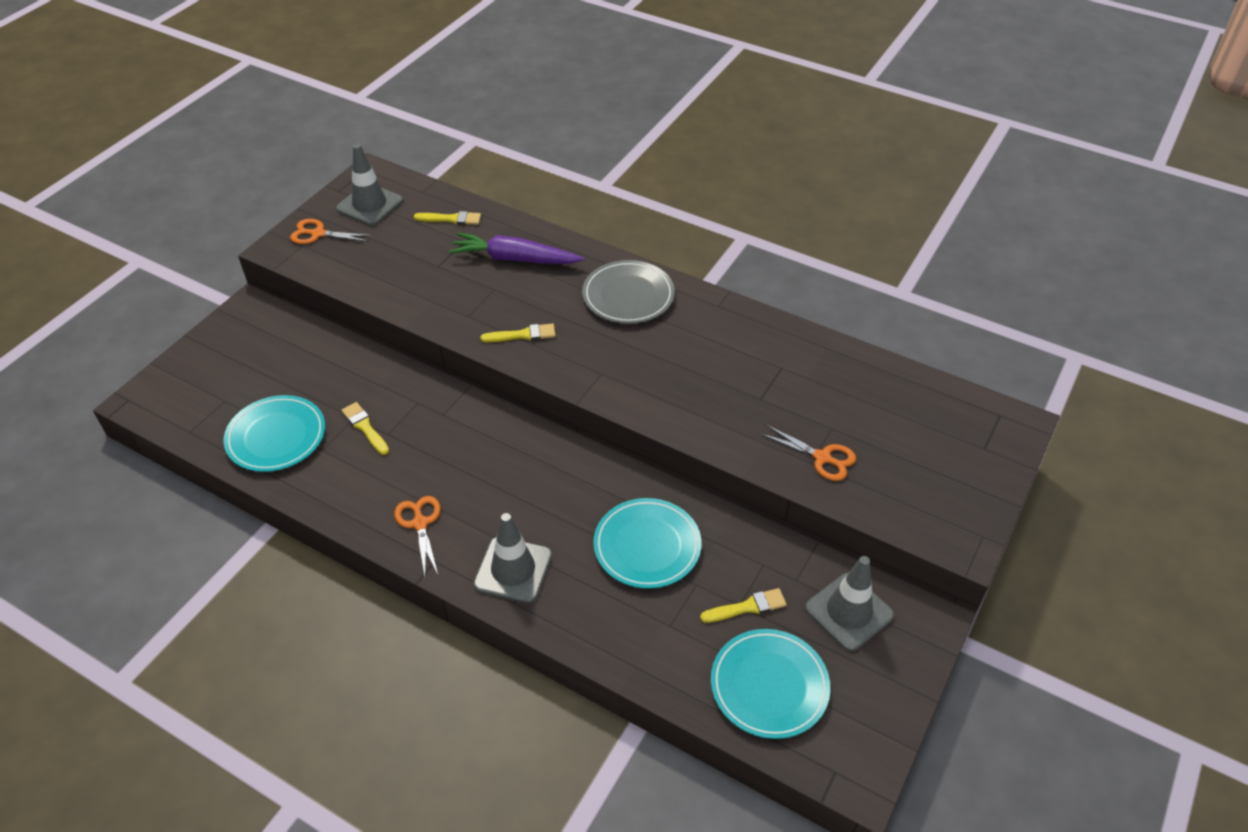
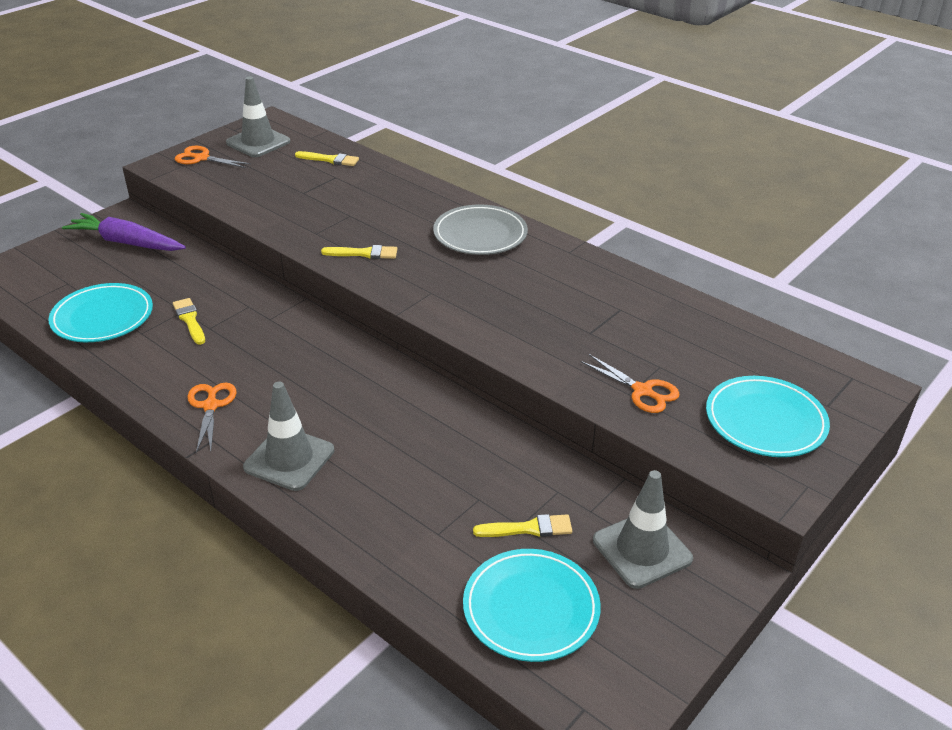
camera: 10 degrees right, 10 degrees down
purple carrot [449,233,585,264] -> purple carrot moved to [62,213,186,251]
turquoise plate [593,498,701,589] -> turquoise plate moved to [706,376,830,457]

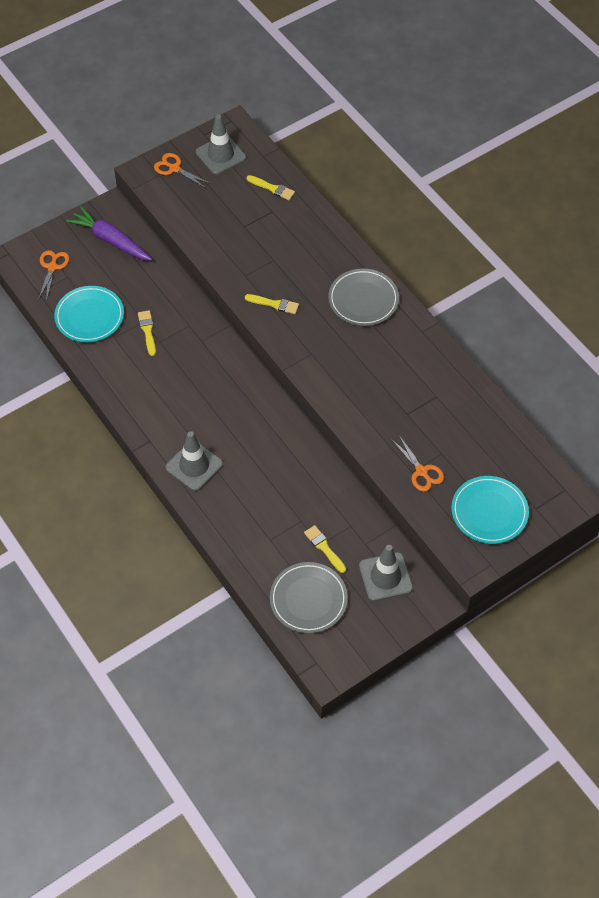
camera: 15 degrees right, 20 degrees up
orange scissors [188,383,237,453] -> orange scissors moved to [38,250,69,301]
turquoise plate [463,549,601,662] -> grey plate [270,562,348,633]
yellow brush [473,514,572,537] -> yellow brush turned 135 degrees counterclockwise [304,525,346,573]

